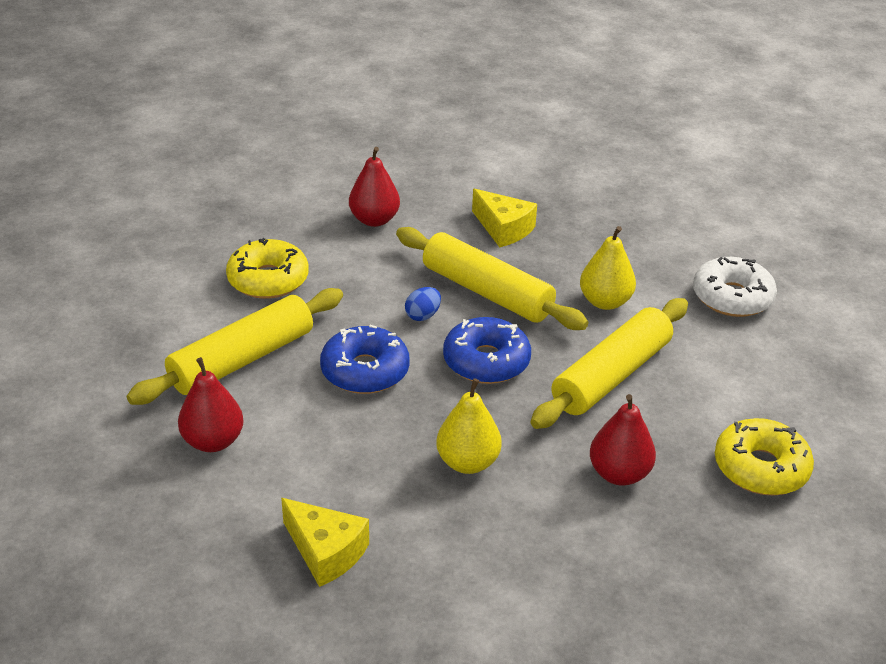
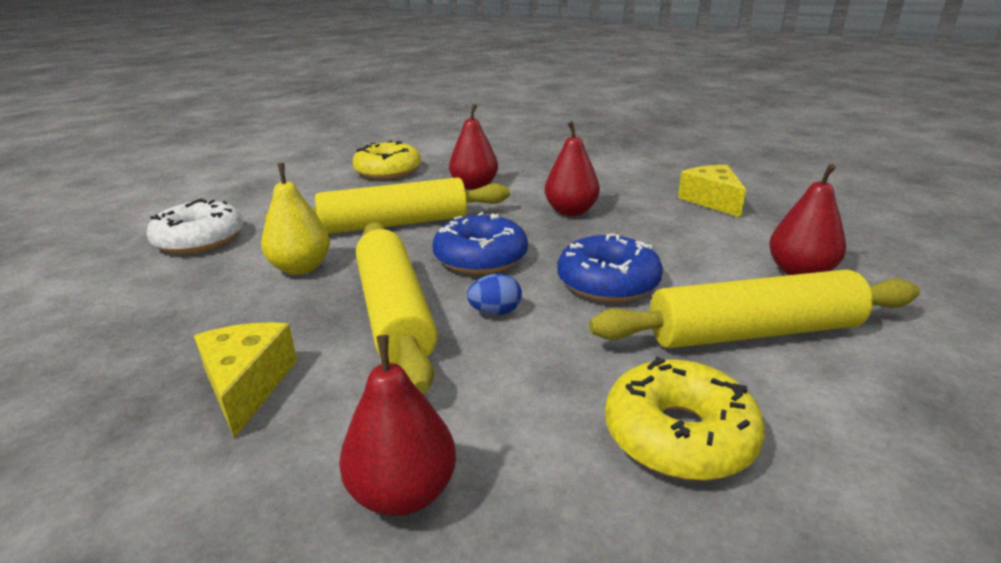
camera: 145 degrees left, 10 degrees down
yellow pear [436,378,502,474] -> red pear [545,121,600,216]

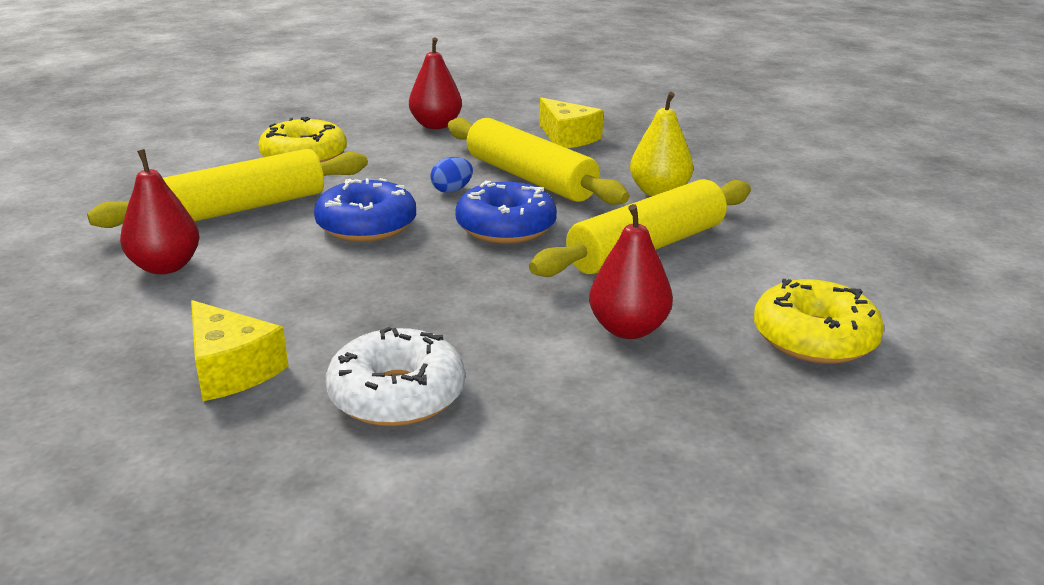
camera: 155 degrees right, 0 degrees up
white donut [146,199,243,254] -> white donut moved to [326,327,465,426]
red pear [545,121,600,216] -> none

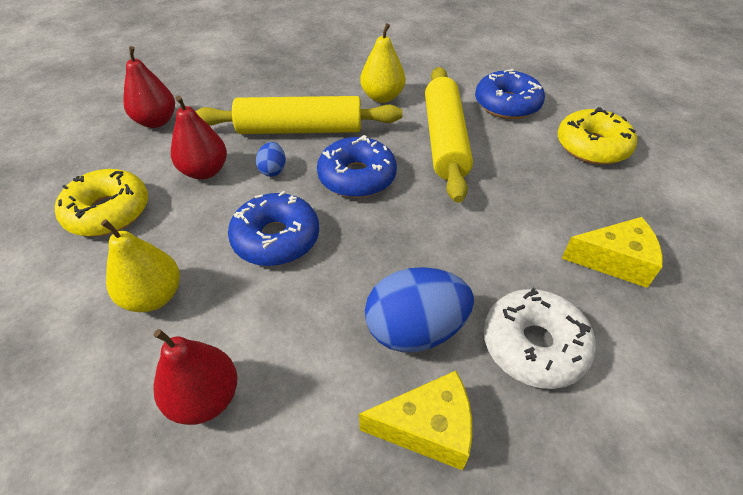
camera: 50 degrees left, 20 degrees up
yellow rolling pin [87,149,368,228] -> yellow pear [101,219,180,312]
yellow cheese [540,97,604,148] -> yellow cheese moved to [561,217,663,288]
red pear [589,204,673,339] -> red pear moved to [171,96,227,179]
none -> blue egg [365,267,474,353]
none -> blue donut [475,69,545,119]

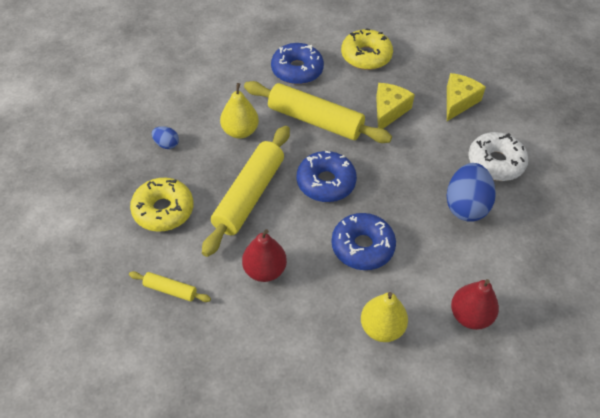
camera: 65 degrees left, 5 degrees up
yellow donut [55,169,148,237] -> yellow donut moved to [130,178,193,232]
red pear [123,46,175,128] -> yellow rolling pin [129,271,211,302]
blue egg [256,142,286,177] -> blue egg moved to [152,126,179,149]
yellow cheese [359,371,472,470] -> yellow cheese moved to [376,83,415,129]

